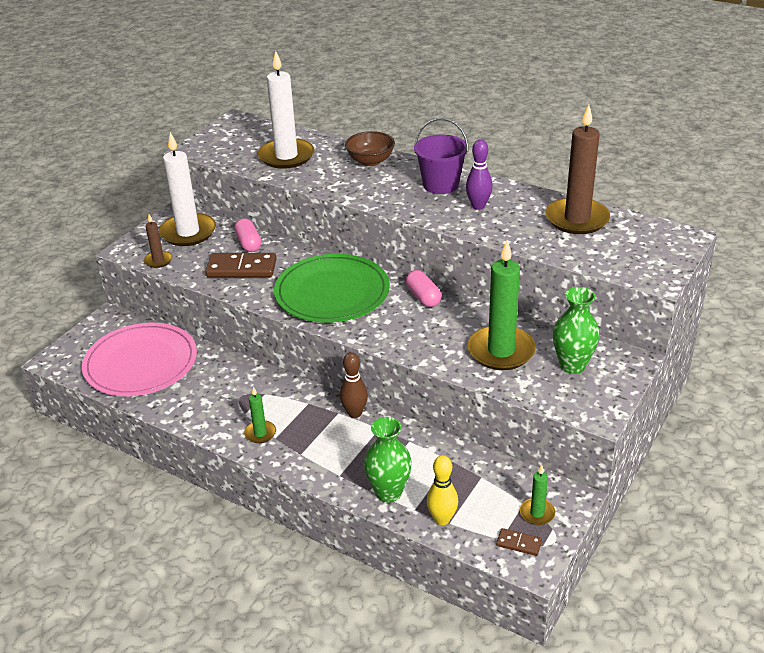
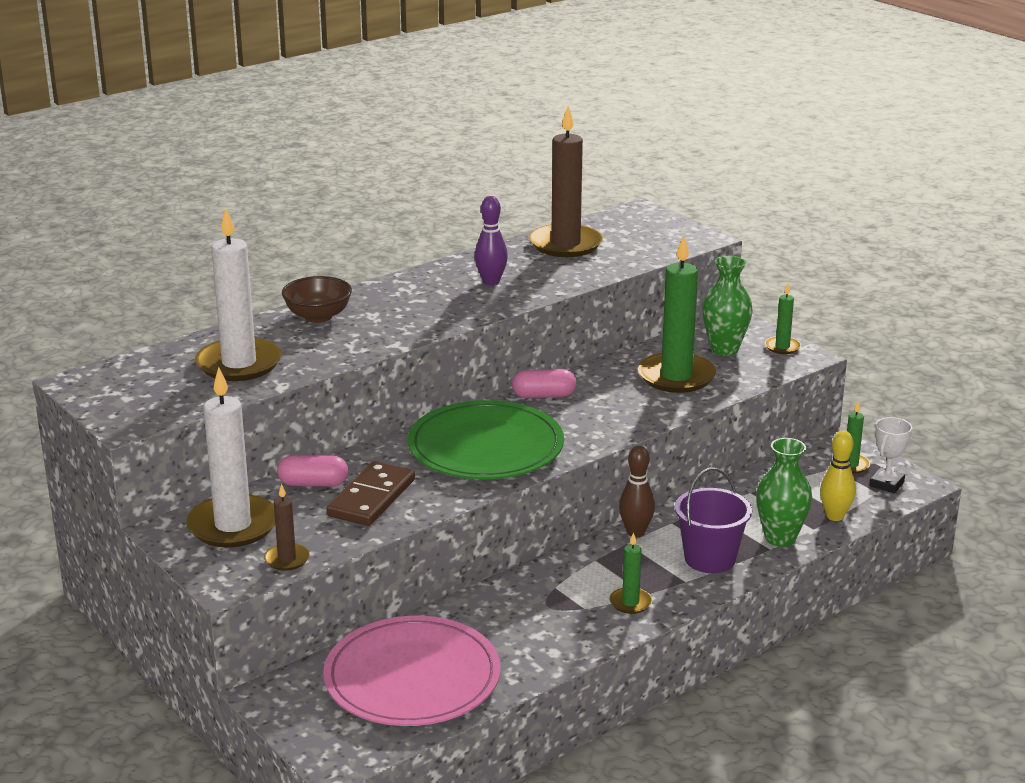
camera: 70 degrees left, 10 degrees down
purple bucket [414,118,468,194] -> purple bucket moved to [675,467,752,573]
brown domino [496,528,542,556] -> white trophy [870,417,912,493]
none -> green candle [765,283,801,354]

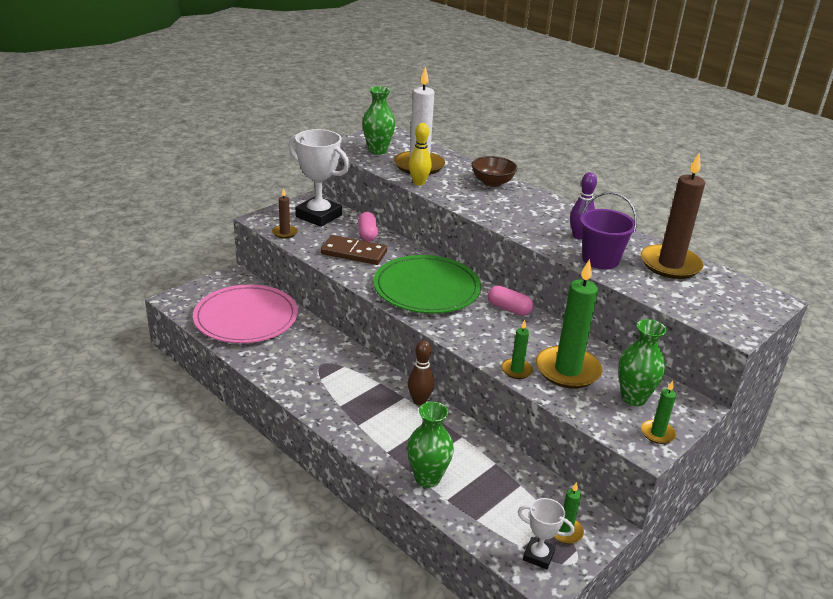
camera: 80 degrees right, 5 degrees up
white candle [186,367,275,548] -> white trophy [289,129,349,227]
pink capsule [512,369,577,398] -> pink capsule turned 45 degrees counterclockwise [488,286,533,316]
green candle [609,532,652,614] -> green candle moved to [501,320,533,379]
purple bucket [675,467,752,573] -> purple bucket moved to [580,192,637,269]
yellow bowling pin [820,431,856,521] -> yellow bowling pin moved to [409,123,432,186]
none -> green vase [362,86,395,155]

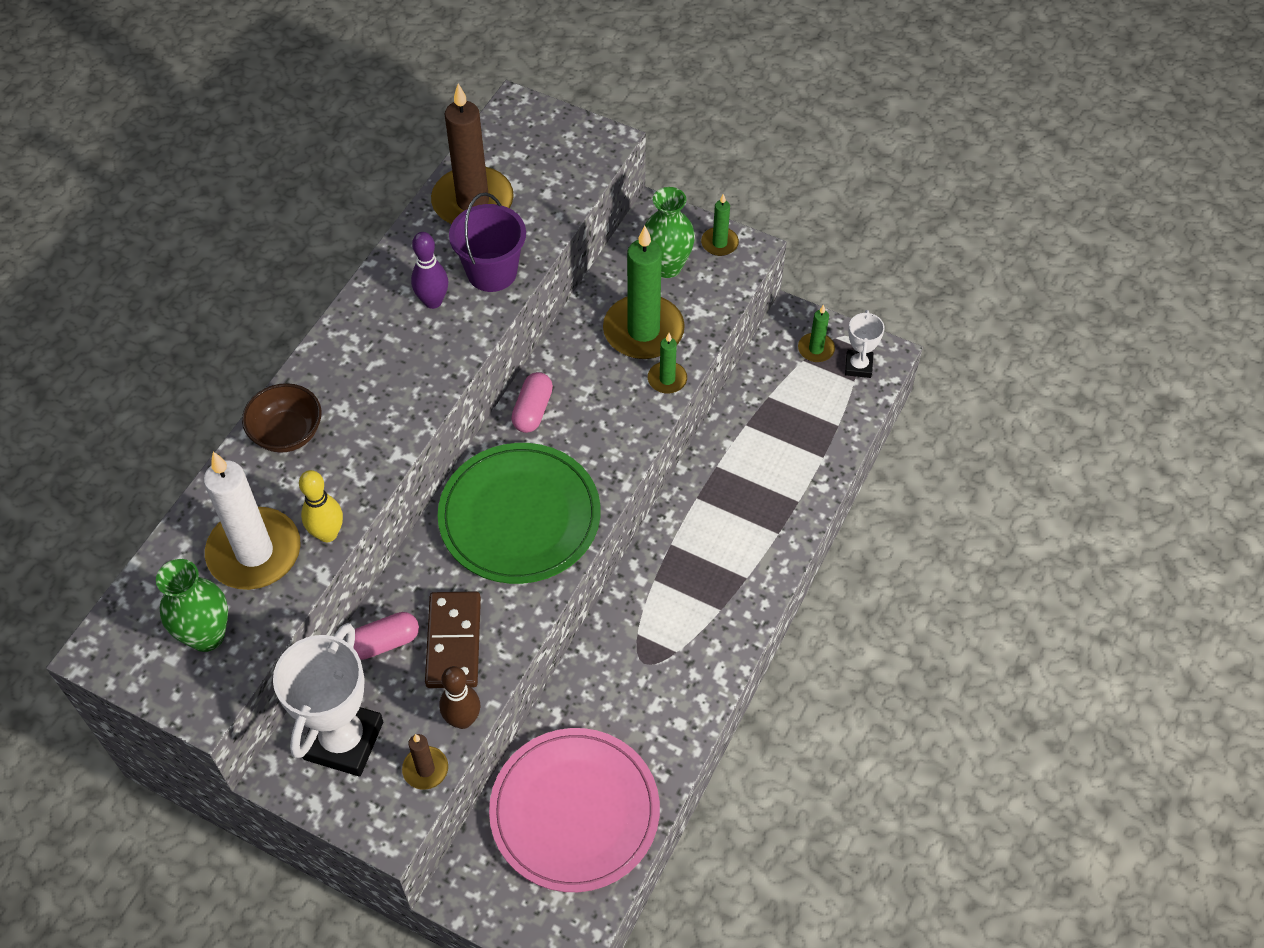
camera: 105 degrees left, 25 degrees up
green vase [407,402,454,488] -> none
brown bowling pin [408,340,434,405] -> brown bowling pin moved to [440,666,480,729]

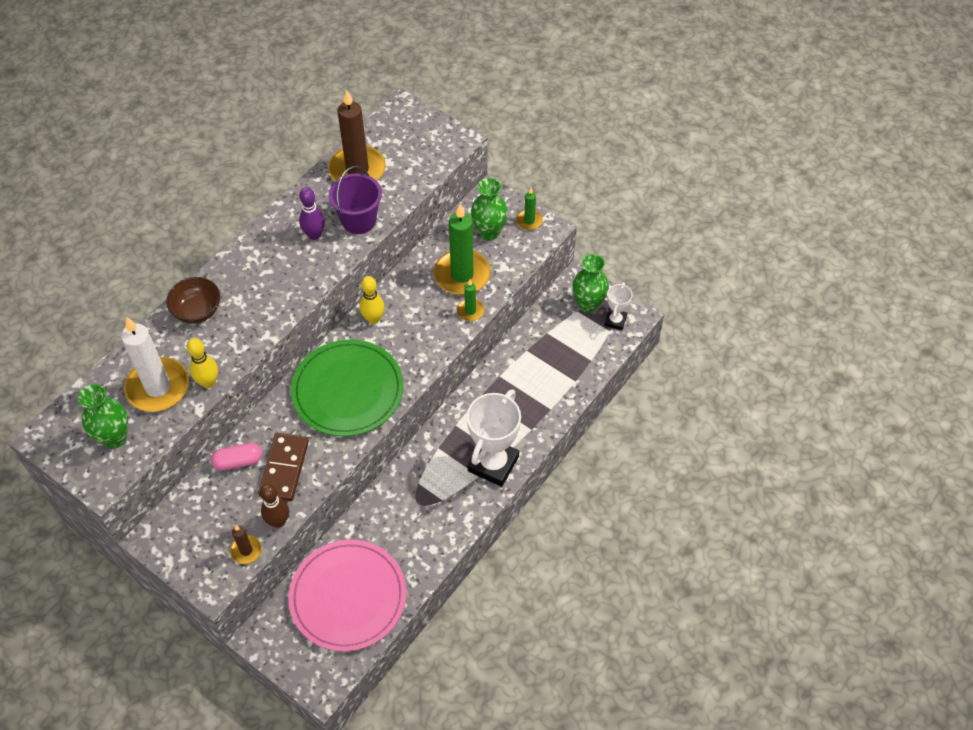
camera: 10 degrees right, 0 degrees up
white trophy [273,623,383,776] -> white trophy moved to [467,389,521,487]
pink capsule [511,372,553,433] -> yellow bowling pin [359,276,385,324]
green candle [798,305,835,362] -> green vase [573,254,609,313]

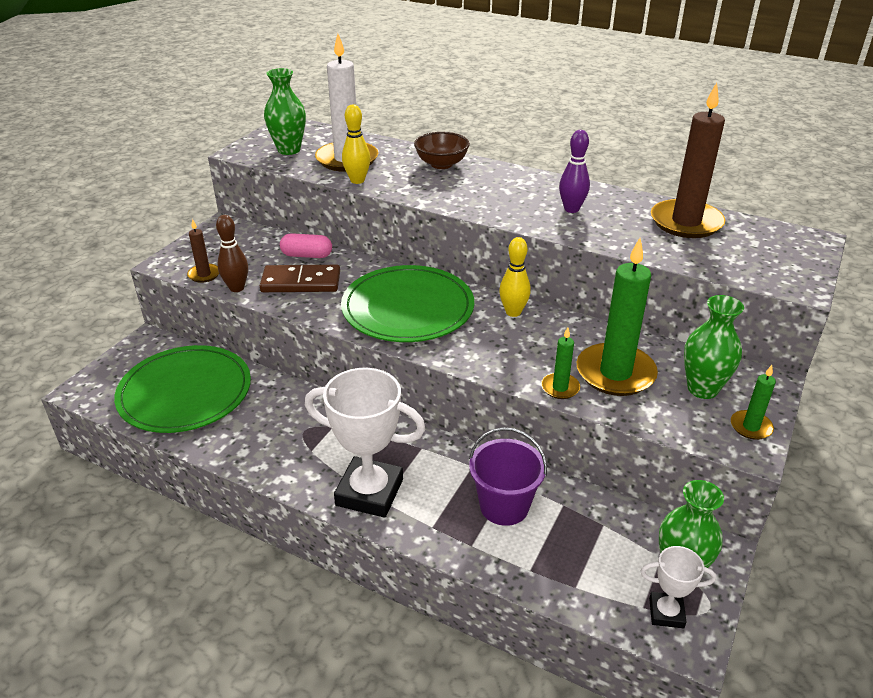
camera: 80 degrees right, 20 degrees down
pink capsule [211,443,262,471] -> pink capsule turned 60 degrees counterclockwise [280,233,332,258]
pink plate [288,540,406,652] -> green plate [114,345,251,433]
purple bucket [329,166,382,234] -> purple bucket moved to [469,427,547,526]

